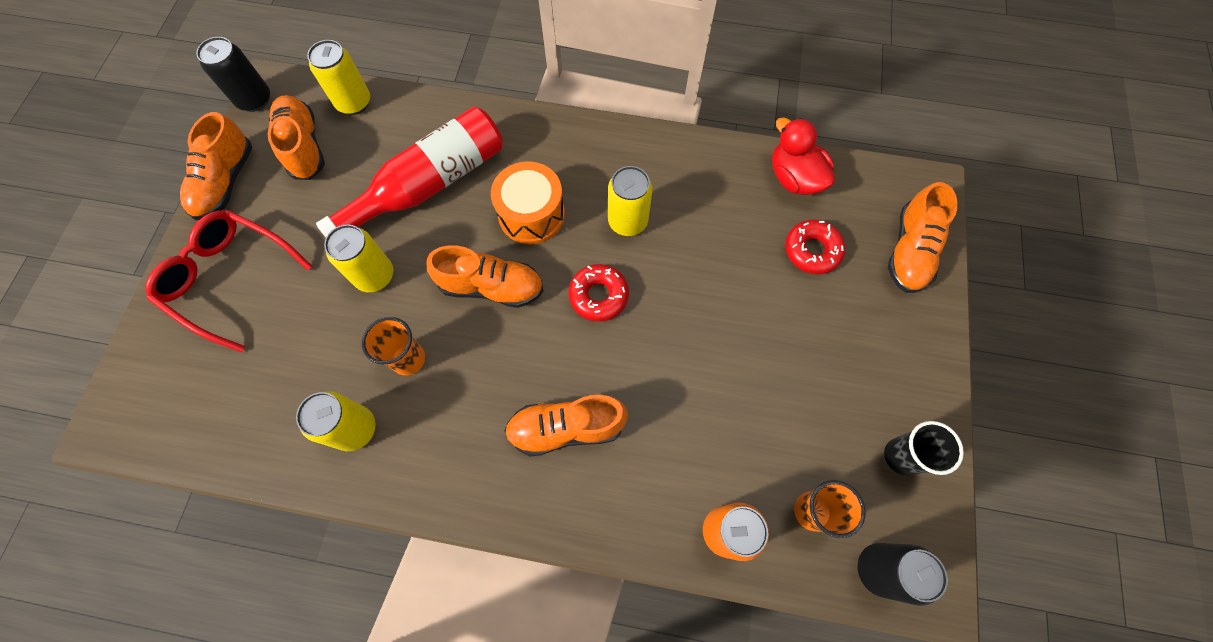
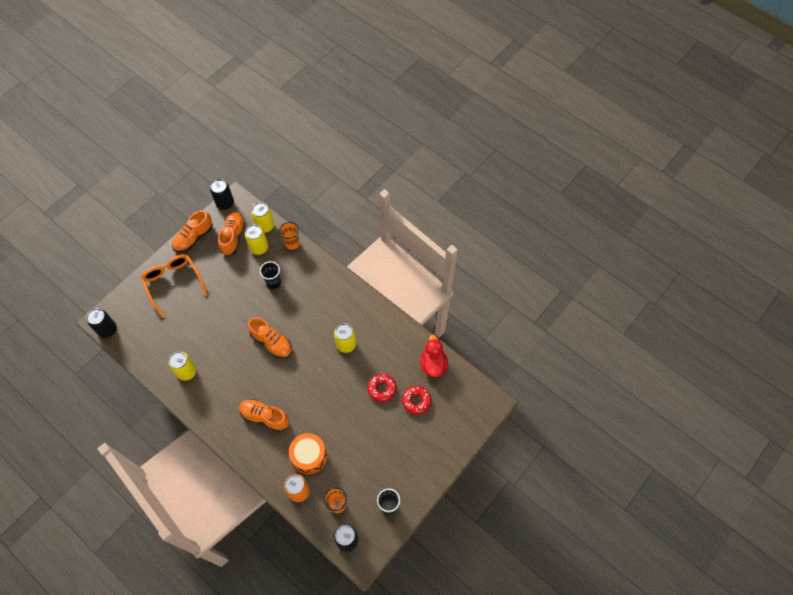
camera: 30 degrees right, 5 degrees down
red glasses [145,210,312,352] -> orange glasses [141,255,208,317]
red bottle [316,106,503,237] -> black cup [260,261,281,289]
yellow can [324,225,394,292] -> yellow can moved to [245,225,268,255]
orange cup [362,317,425,376] -> orange cup moved to [279,222,300,250]
orange drum [491,161,565,244] -> orange drum moved to [289,433,327,474]
red donut [569,264,629,321] -> red donut moved to [368,374,397,402]
orange shoe [888,182,958,293] -> none
none -> black can [87,308,117,338]

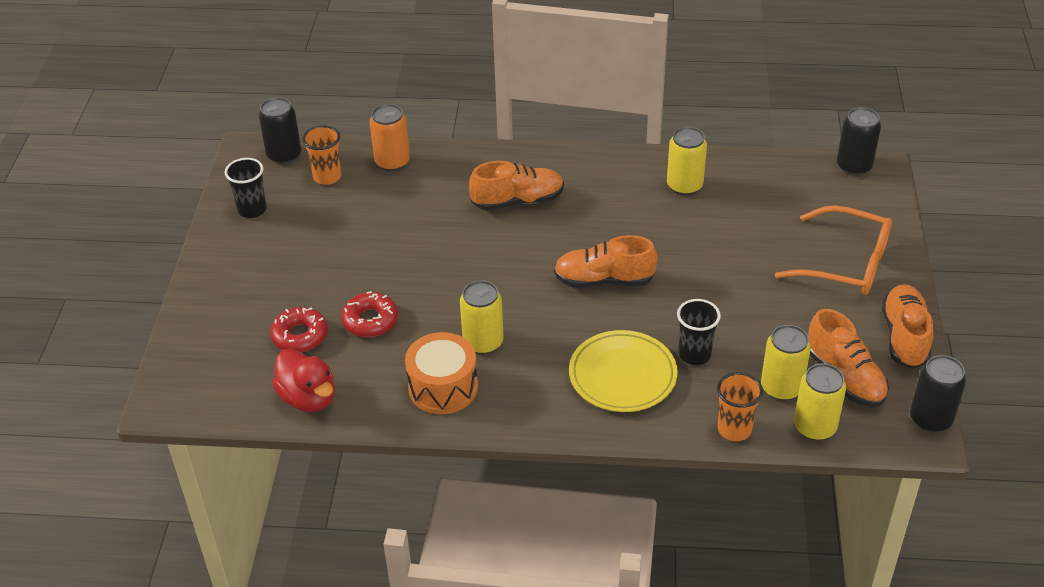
camera: 145 degrees right, 20 degrees down
orange drum [289,433,327,474] -> orange drum moved to [405,332,478,414]
none -> yellow plate [569,330,678,412]

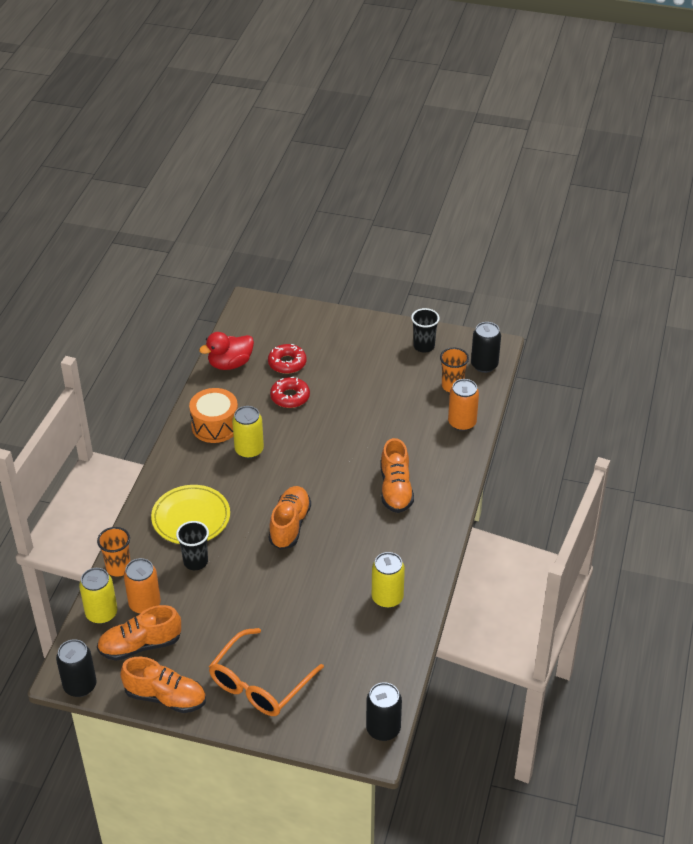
camera: 100 degrees right, 0 degrees up
yellow can [761,325,811,401] -> orange can [124,558,161,614]

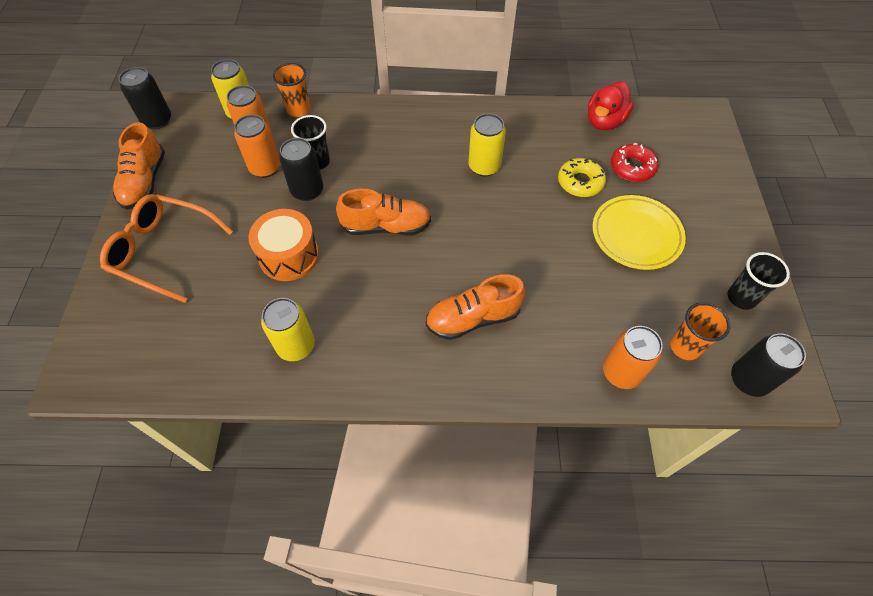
camera: 75 degrees right, 15 degrees up
orange shoe [97,605,181,661] -> none
yellow plate [151,485,230,544] -> yellow plate moved to [592,195,686,270]
orange drum [189,388,238,443] -> orange drum moved to [248,209,319,281]
red duck [199,332,254,370] -> red duck turned 105 degrees counterclockwise [588,81,634,130]
red donut [270,377,310,408] -> yellow donut [558,158,606,197]
black can [366,682,402,741] -> black can moved to [279,138,323,201]
none -> orange can [234,115,280,178]

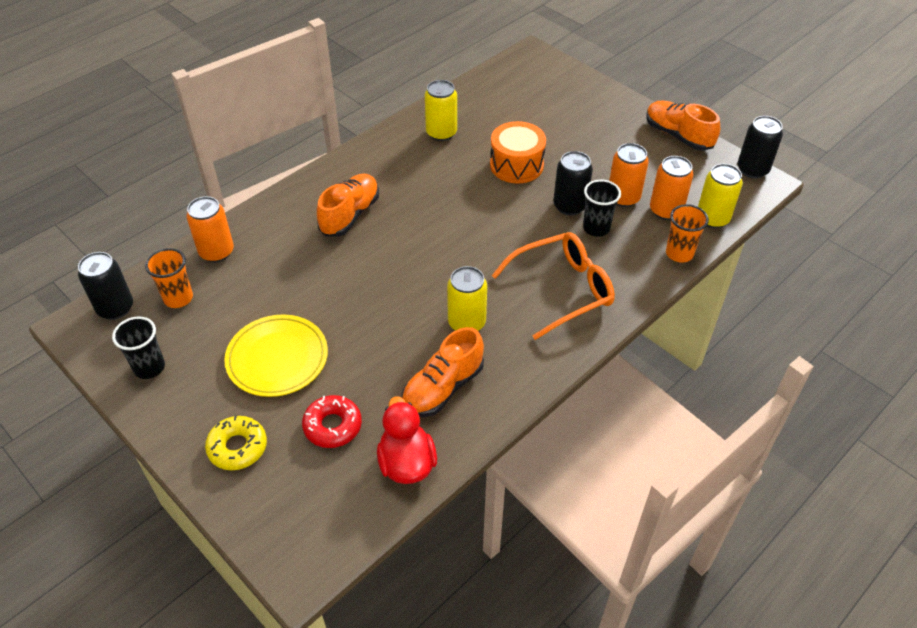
camera: 135 degrees right, 10 degrees down
orange glasses [100,194,233,303] -> orange glasses moved to [491,232,615,340]
orange shoe [336,189,431,236] -> orange shoe moved to [401,327,484,417]
yellow donut [558,158,606,197] -> yellow donut moved to [205,416,267,470]

